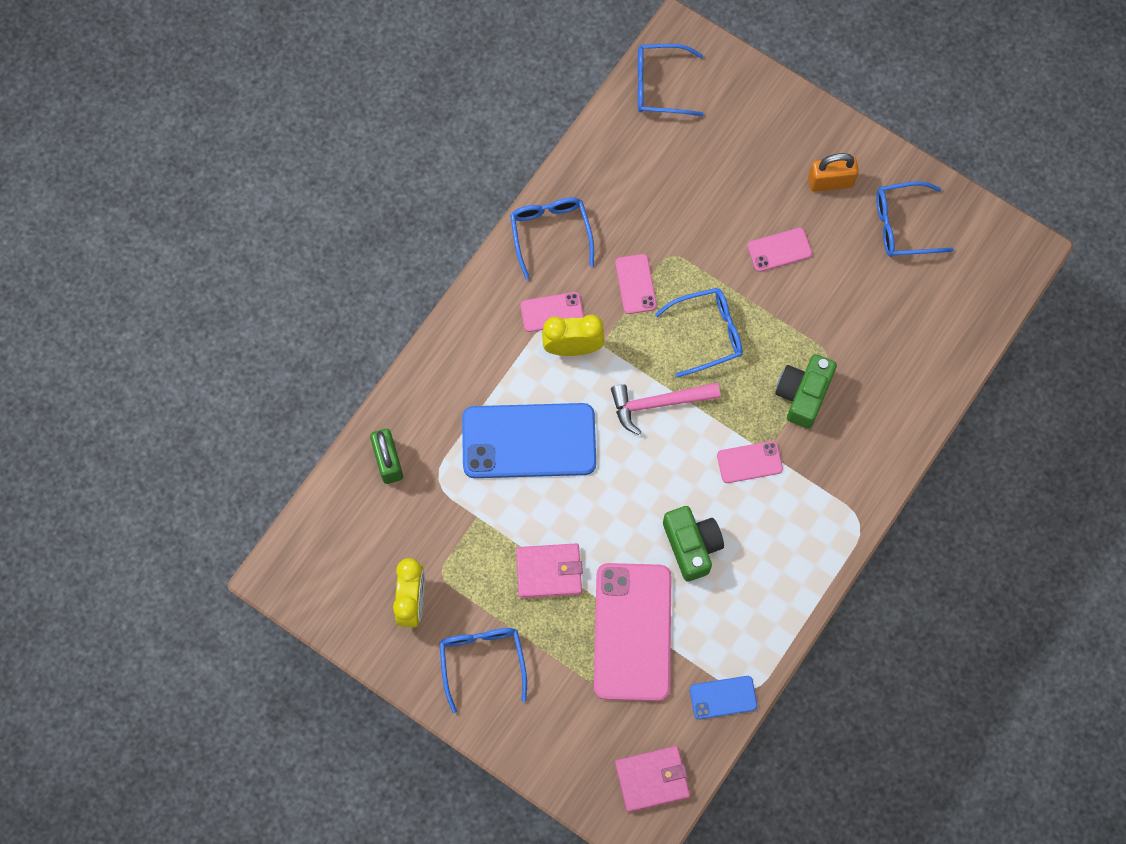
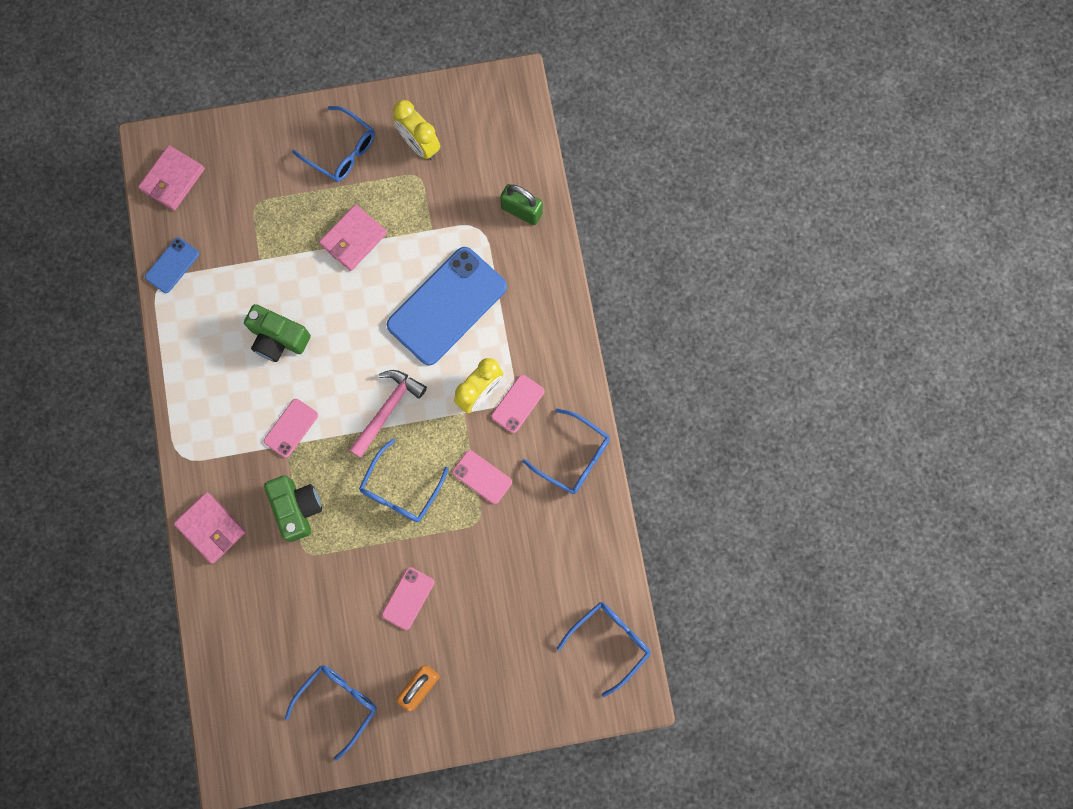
camera: 135 degrees right, 5 degrees up
pink phone [594,563,672,701] -> none
none -> pink wallet [173,492,246,564]

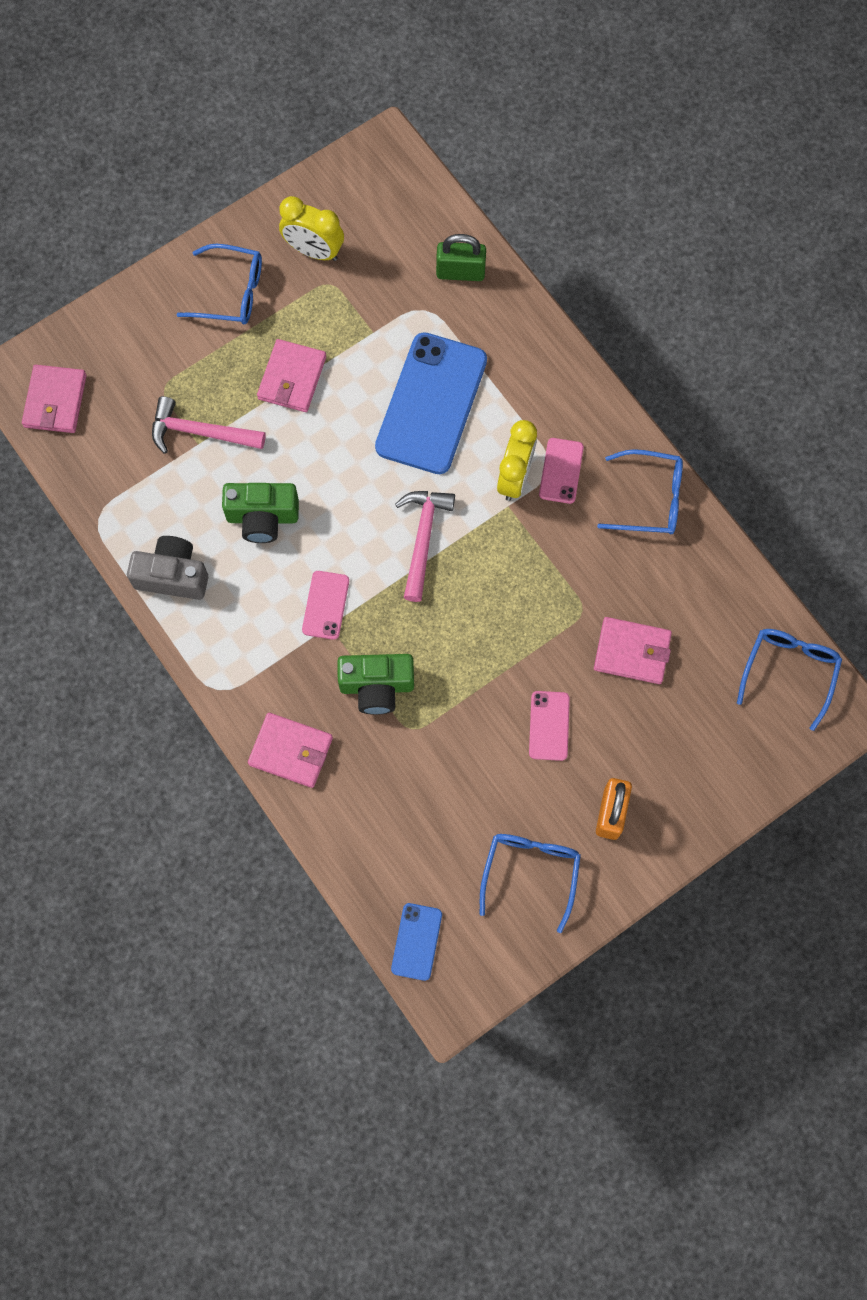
camera: 25 degrees left, 5 degrees down
blue phone [145,238,199,293] -> blue phone moved to [391,903,442,981]
green camera [264,475,322,542] -> green camera turned 135 degrees clockwise [337,654,414,715]
blue glasses [359,439,449,522] -> none
pink phone [452,450,512,504] -> none
none -> grey camera [127,536,208,600]
none -> pink hammer [152,396,266,454]
none -> pink wallet [594,617,672,684]

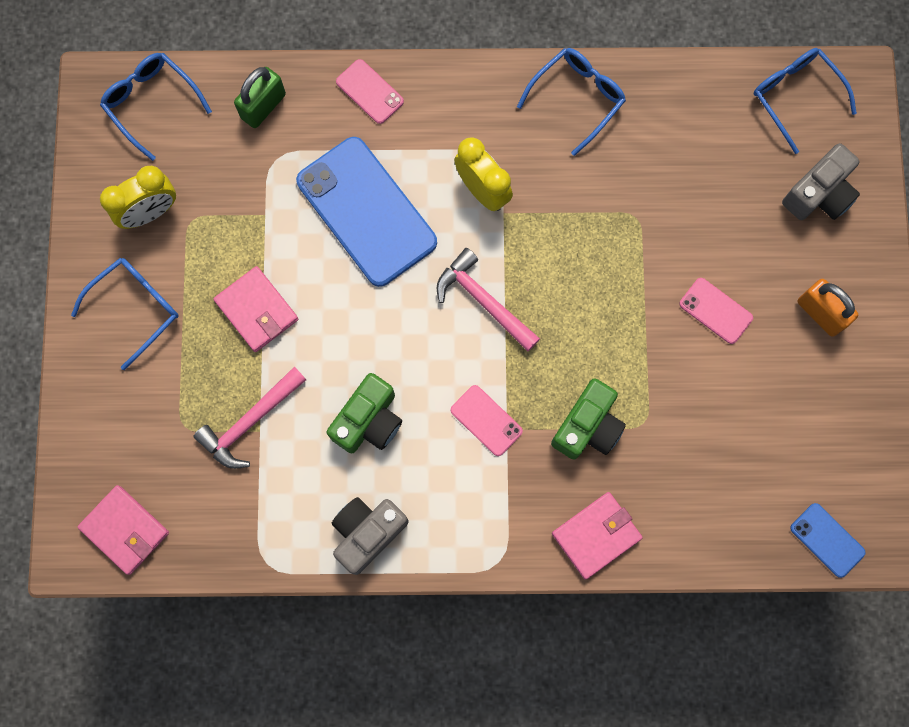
camera: 55 degrees left, 5 degrees up
blue glasses [480,834,581,933] -> blue glasses moved to [100,53,212,161]
pink phone [539,438,584,504] -> pink phone moved to [336,59,404,124]
pink wallet [594,617,672,684] -> none
none -> grey camera [782,143,860,220]

